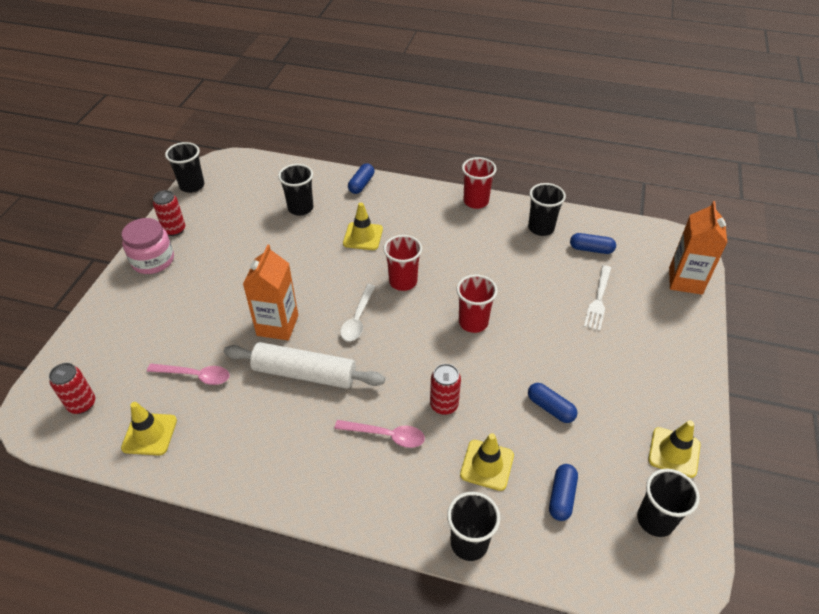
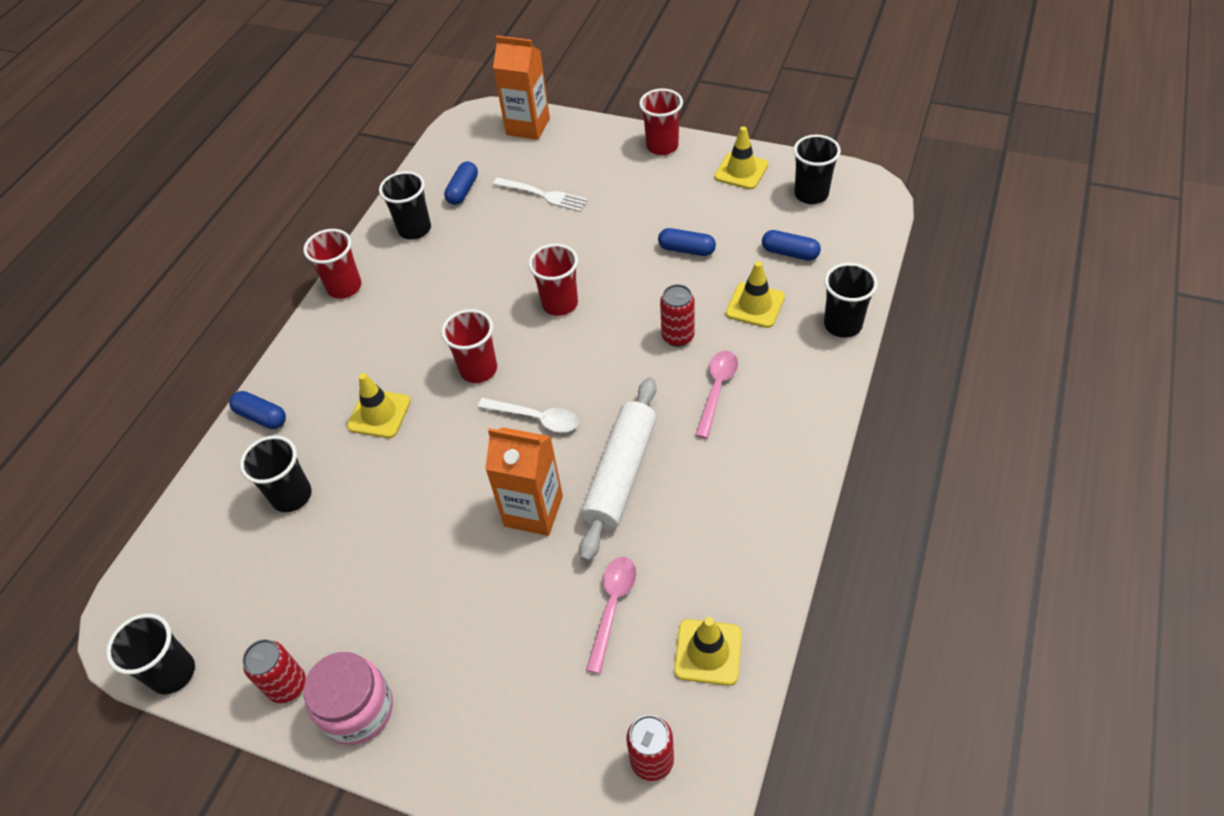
camera: 80 degrees left, 5 degrees up
blue capsule [528,383,578,423] -> blue capsule turned 60 degrees clockwise [658,228,716,256]
none -> red cup [639,88,683,155]

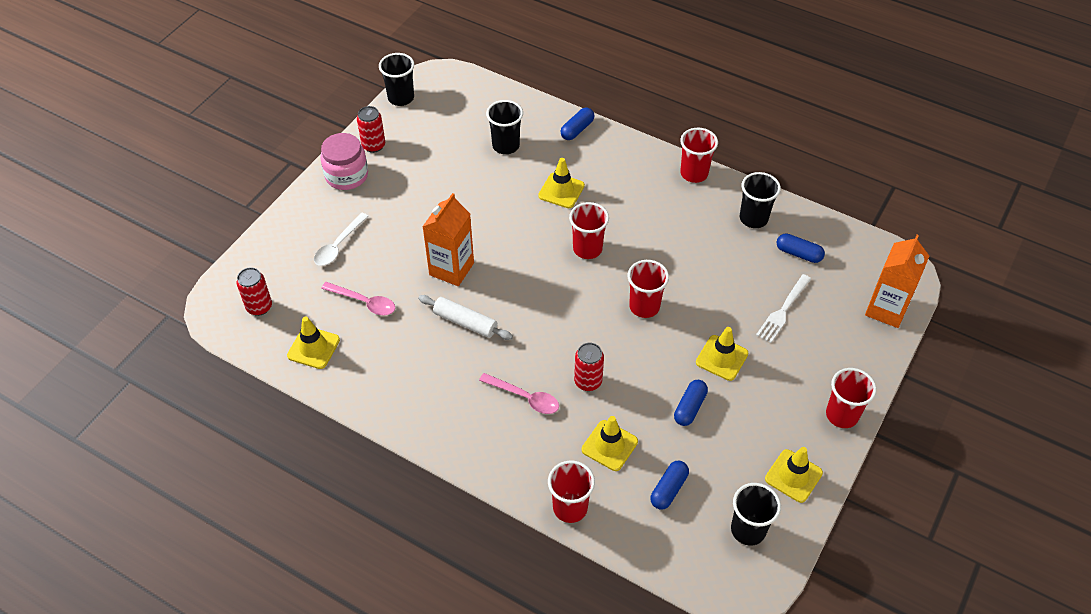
camera: 95 degrees right, 0 degrees up
white spoon [478,398,579,432] -> white spoon moved to [314,213,369,266]
white rolling pin [579,377,656,562] -> white rolling pin [418,295,513,340], size x0.66
black cup [824,263,878,338] -> red cup [548,461,595,523]
none -> yellow traffic cone [696,327,748,381]

